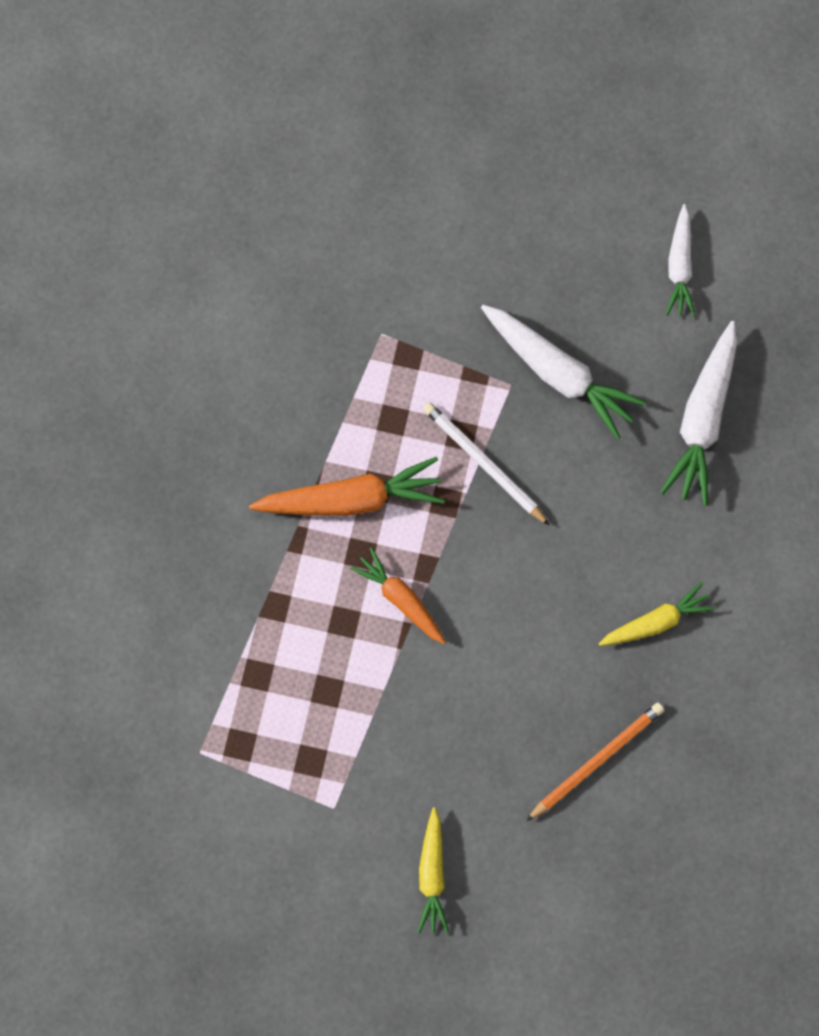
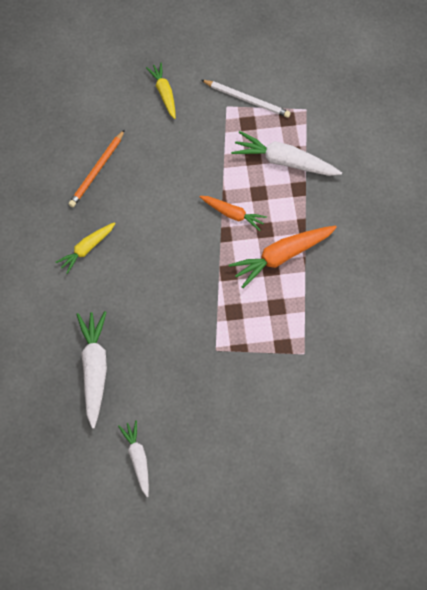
camera: 160 degrees right, 10 degrees down
white pencil [423,402,550,526] -> white pencil moved to [201,80,291,118]
white carrot [481,305,647,439] -> white carrot moved to [231,131,342,176]

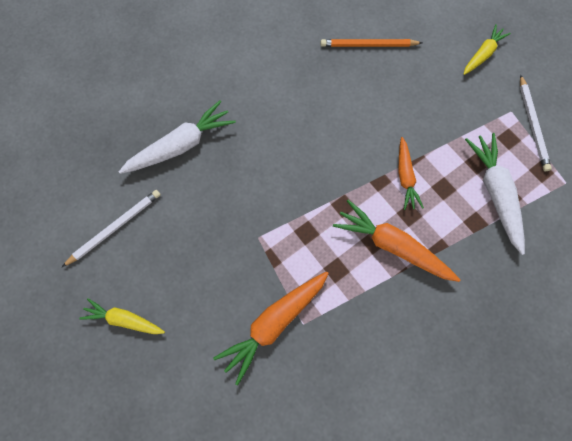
camera: 60 degrees right, 5 degrees up
yellow carrot [55,222,115,274] -> yellow carrot moved to [79,298,165,334]
white carrot [118,420,149,497] -> white pencil [62,190,161,267]
none -> orange carrot [213,271,329,385]

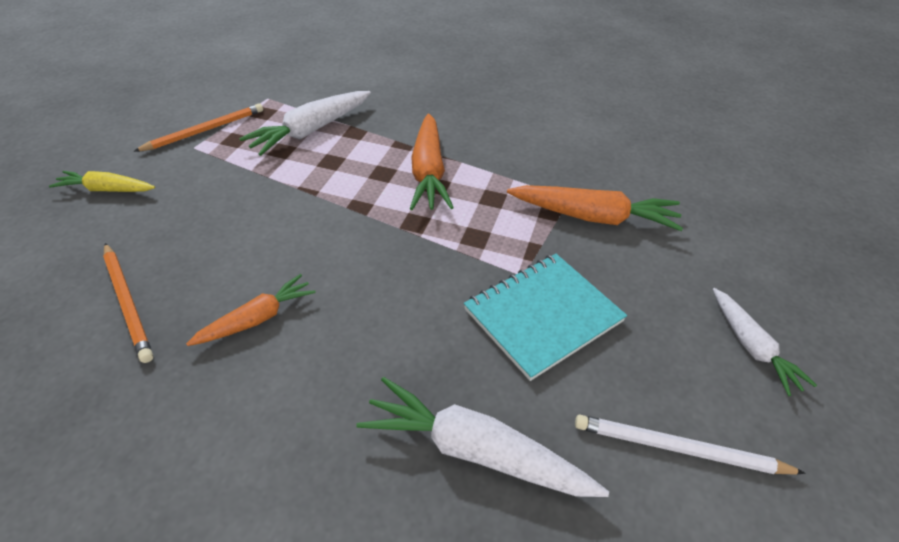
camera: 125 degrees left, 25 degrees down
yellow carrot [79,298,165,334] -> white carrot [713,288,817,396]
orange carrot [399,137,424,210] -> orange carrot moved to [186,274,316,346]
white pencil [520,75,552,171] -> orange pencil [134,103,263,152]
none -> turquoise notebook [464,254,627,381]

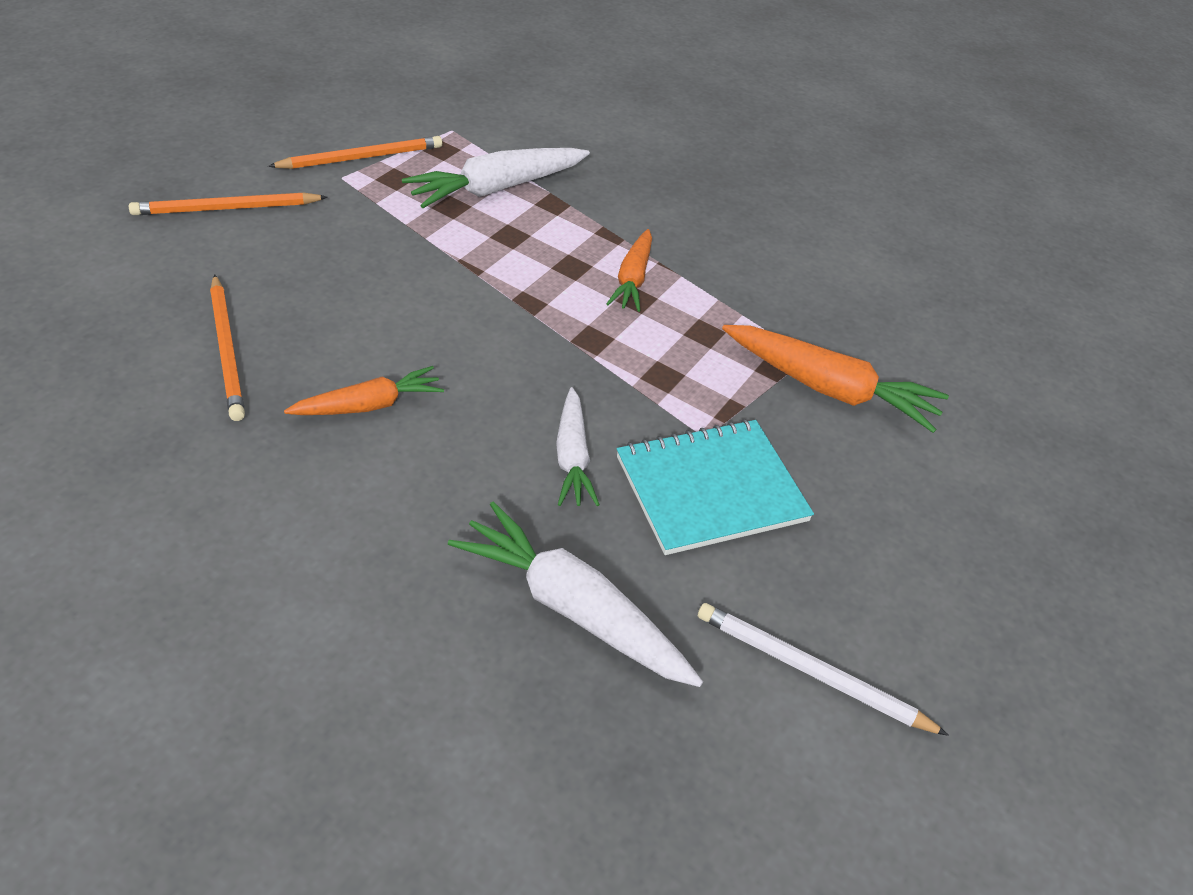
camera: 10 degrees right, 0 degrees up
yellow carrot [49,171,155,192] -> orange pencil [129,192,328,215]
orange carrot [410,114,454,210] -> orange carrot [606,229,652,312], size x0.62
white carrot [713,288,817,396] -> white carrot moved to [556,387,600,506]

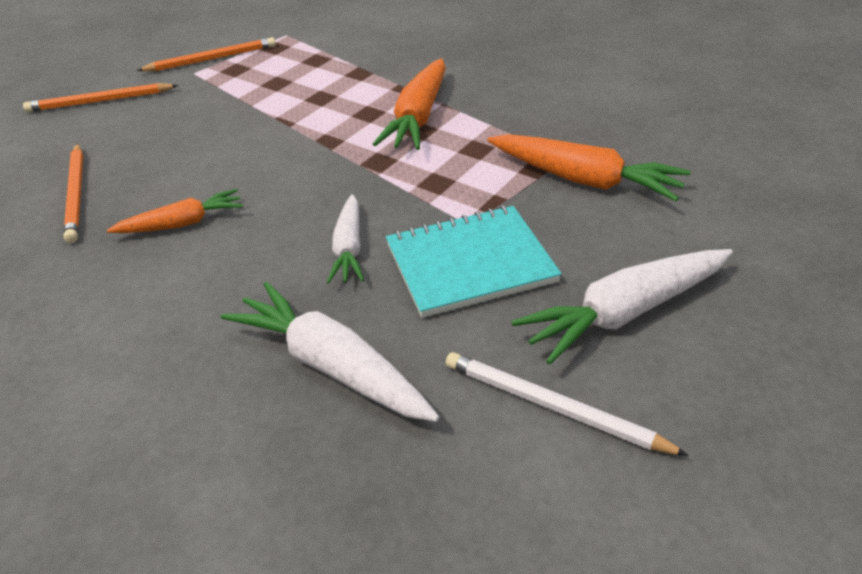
camera: 10 degrees right, 5 degrees down
white carrot [402,148,590,208] -> white carrot moved to [511,249,733,365]
orange carrot [606,229,652,312] -> orange carrot [373,58,446,150], size x1.61

